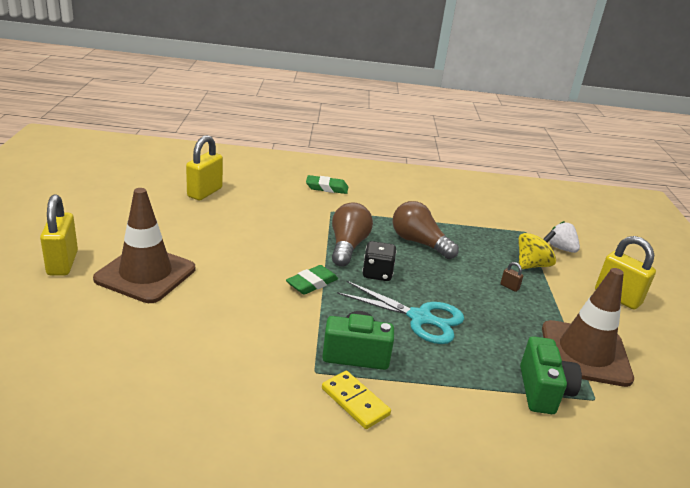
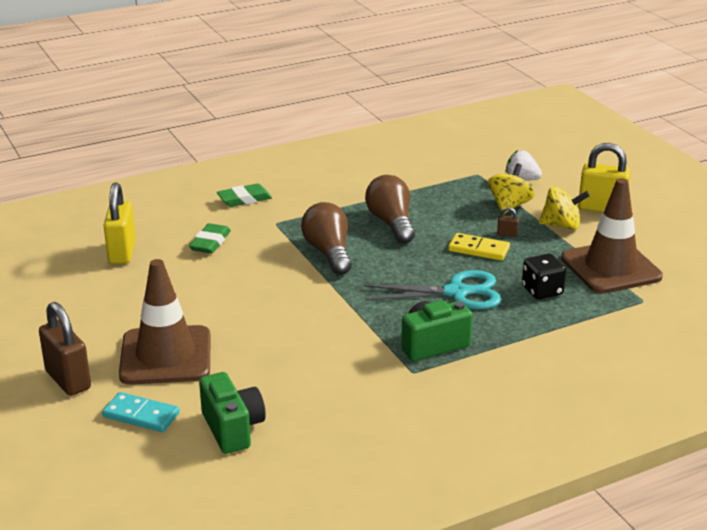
camera: 25 degrees left, 0 degrees up
yellow padlock [40,194,78,275] -> brown padlock [39,302,91,396]
green eraser [286,265,338,295] -> green eraser moved to [189,223,231,254]
yellow domino [322,371,391,429] -> yellow domino moved to [448,233,510,261]
black dice [362,241,397,281] -> black dice moved to [522,254,566,300]
brown light bulb [393,201,459,259] -> brown light bulb turned 60 degrees clockwise [365,175,415,244]
green camera [520,336,582,414] -> green camera moved to [199,372,266,454]
none -> turquoise domino [102,392,180,432]
none -> yellow spinning top [539,186,590,230]

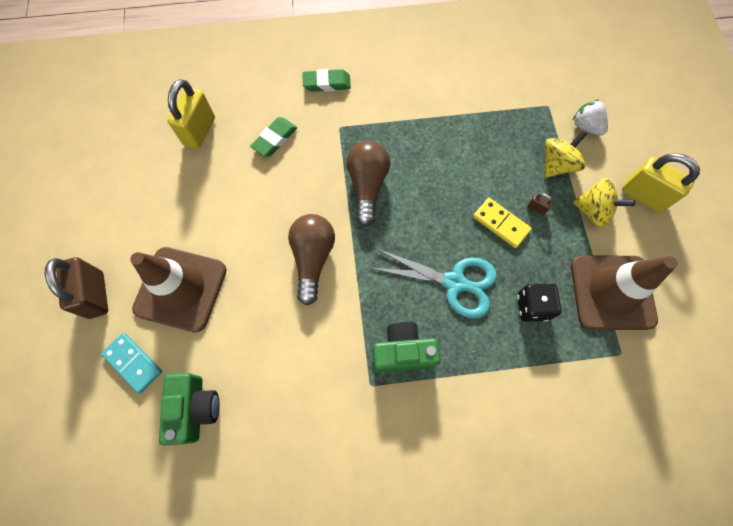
camera: 20 degrees right, 40 degrees up
brown light bulb [365,175,415,244] -> brown light bulb moved to [288,214,335,306]

